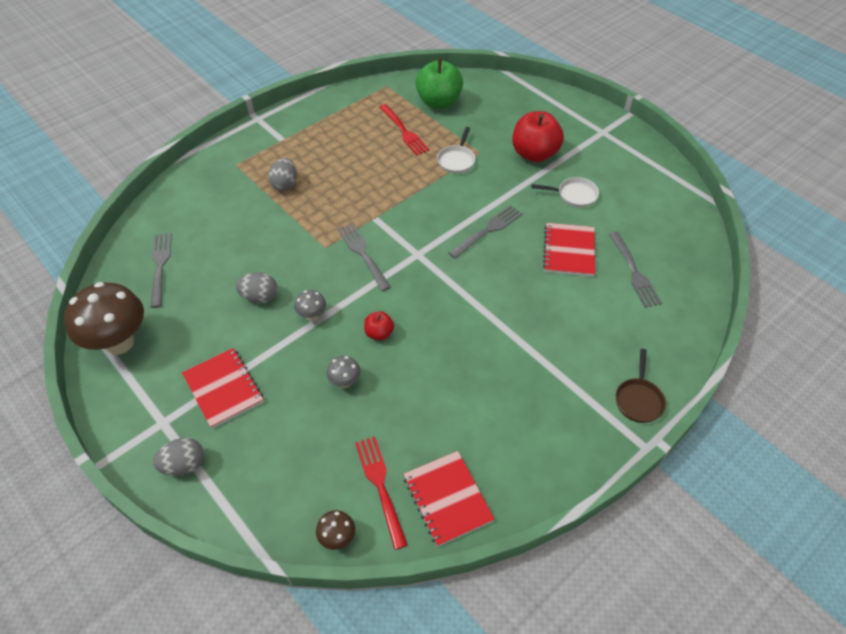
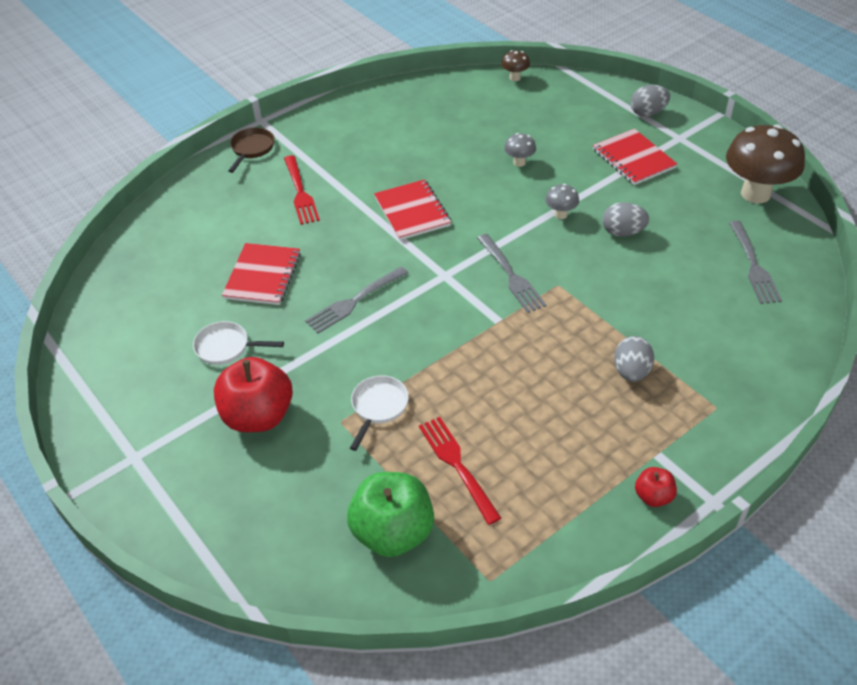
camera: 175 degrees left, 5 degrees down
red fork [355,437,408,550] -> red fork moved to [284,155,320,225]
red apple [364,311,394,341] -> red apple moved to [635,467,677,507]
red notebook [403,451,495,547] -> red notebook moved to [374,179,451,240]
grey fork [609,232,662,308] -> none

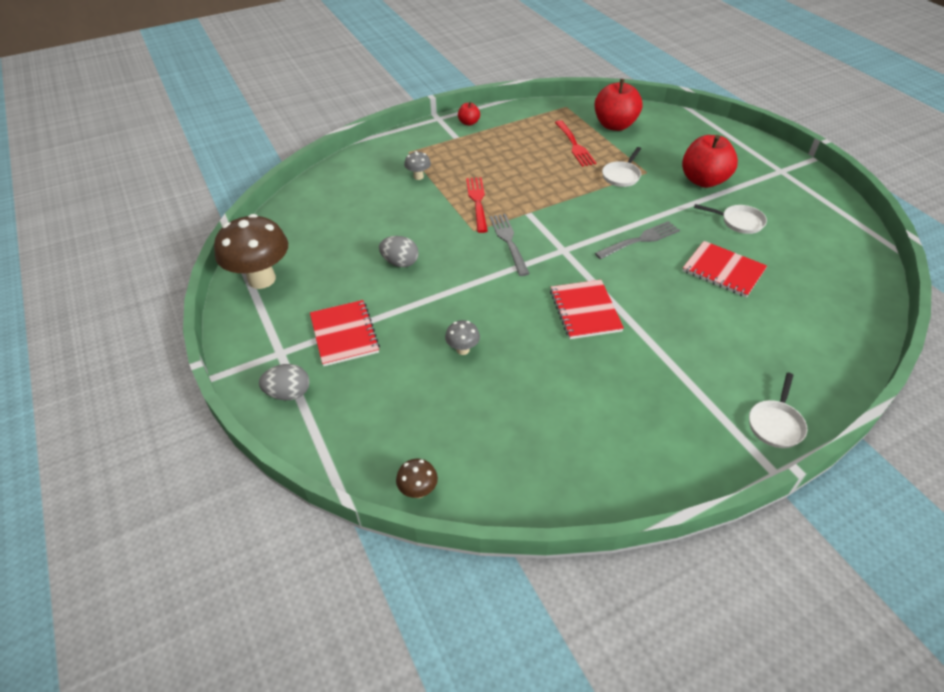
camera: 170 degrees left, 0 degrees up
red notebook [222,243,301,305] -> red notebook turned 75 degrees counterclockwise [682,241,767,298]
brown pan [229,127,275,173] -> white pan [749,372,807,448]
red fork [284,155,320,225] -> red fork moved to [466,177,488,233]
green apple [347,472,434,557] -> red apple [595,79,642,131]
grey mushroom [545,184,579,219] -> grey mushroom moved to [404,151,431,180]
grey egg [614,336,654,382] -> none
grey fork [729,220,782,304] -> none

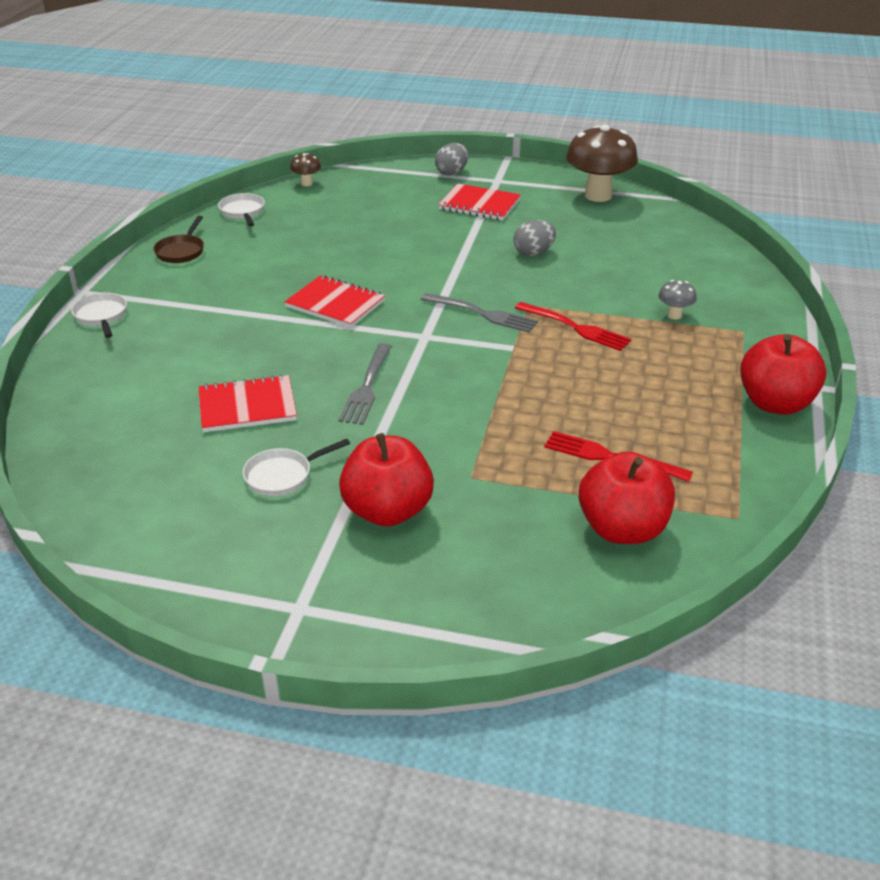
camera: 130 degrees right, 10 degrees down
grey mushroom [445,320,480,355] -> none
red apple [458,102,480,126] -> red apple [740,334,826,415], size x2.05
white pan [602,147,641,187] -> white pan moved to [218,193,265,227]
none -> brown pan [153,216,204,263]

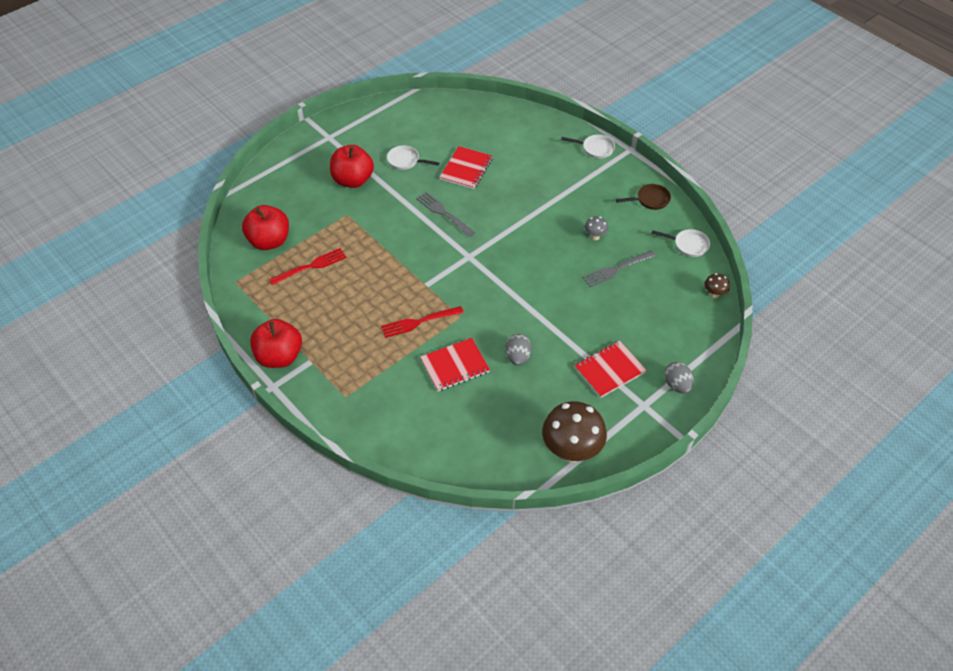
camera: 125 degrees right, 15 degrees up
brown pan [153,216,204,263] -> brown pan turned 120 degrees clockwise [616,184,671,210]
white pan [243,439,350,496] -> white pan turned 75 degrees counterclockwise [387,145,439,170]
red notebook [284,275,385,328] -> red notebook moved to [420,338,490,391]
grey fork [421,293,538,333] -> grey fork moved to [583,250,656,287]
grey mushroom [658,280,697,319] -> grey mushroom moved to [584,216,608,240]

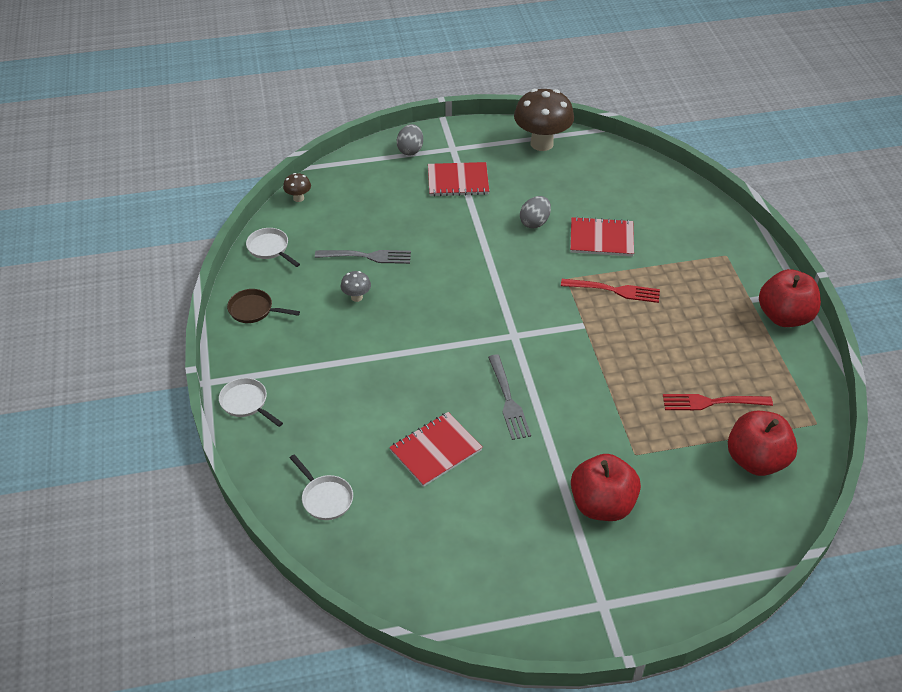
camera: 150 degrees left, 5 degrees down
white pan [387,145,439,170] -> white pan moved to [290,454,353,520]

